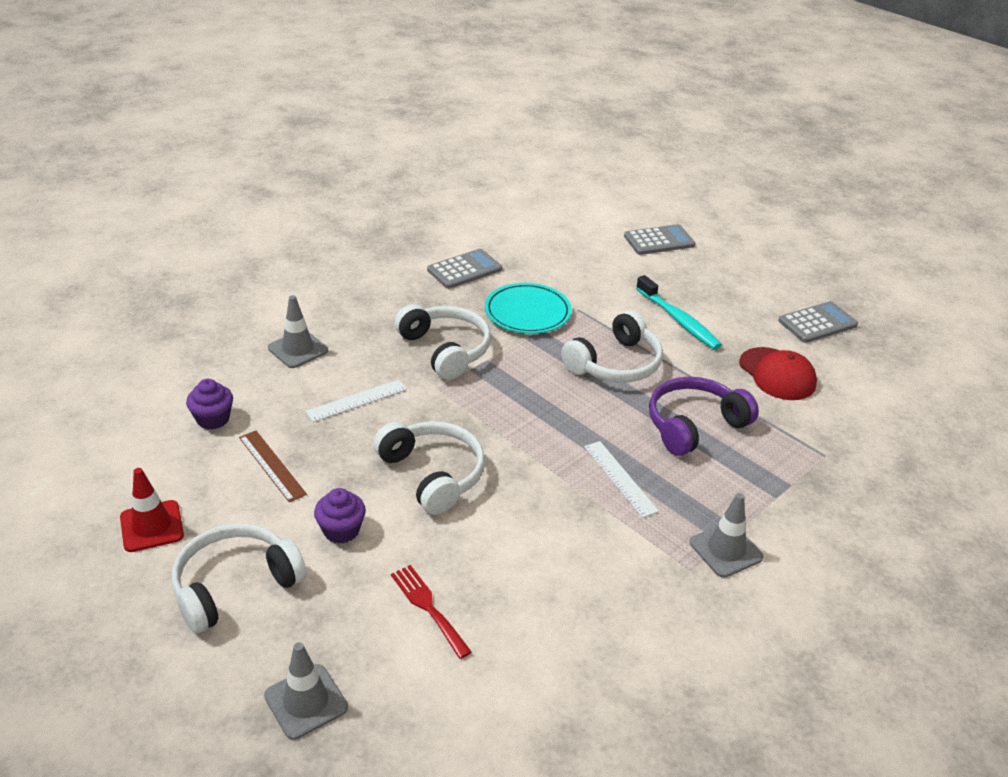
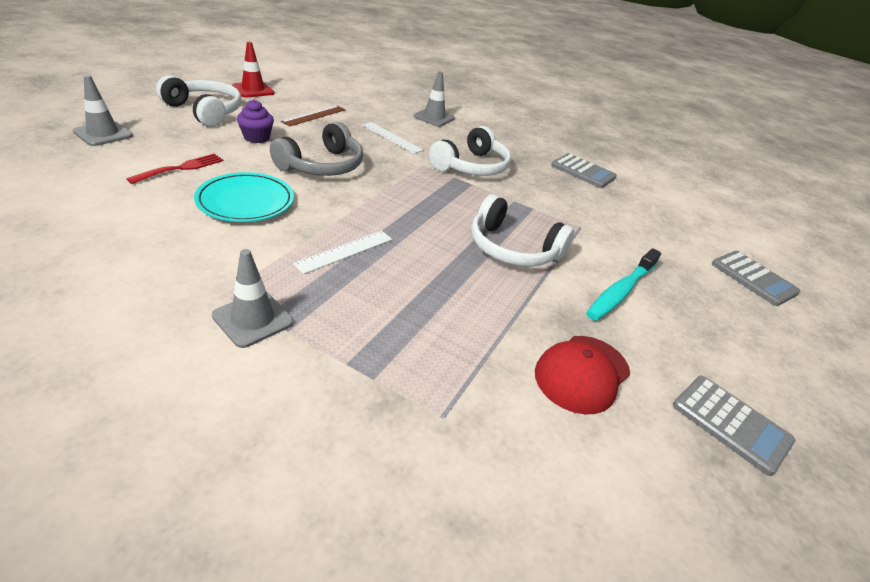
camera: 70 degrees right, 0 degrees up
purple cupcake [186,379,233,429] -> none
white headphones [373,421,485,515] -> grey headphones [270,122,363,176]
turquoise plate [485,283,572,334] -> turquoise plate moved to [194,172,294,222]
purple headphones [649,376,759,456] -> none

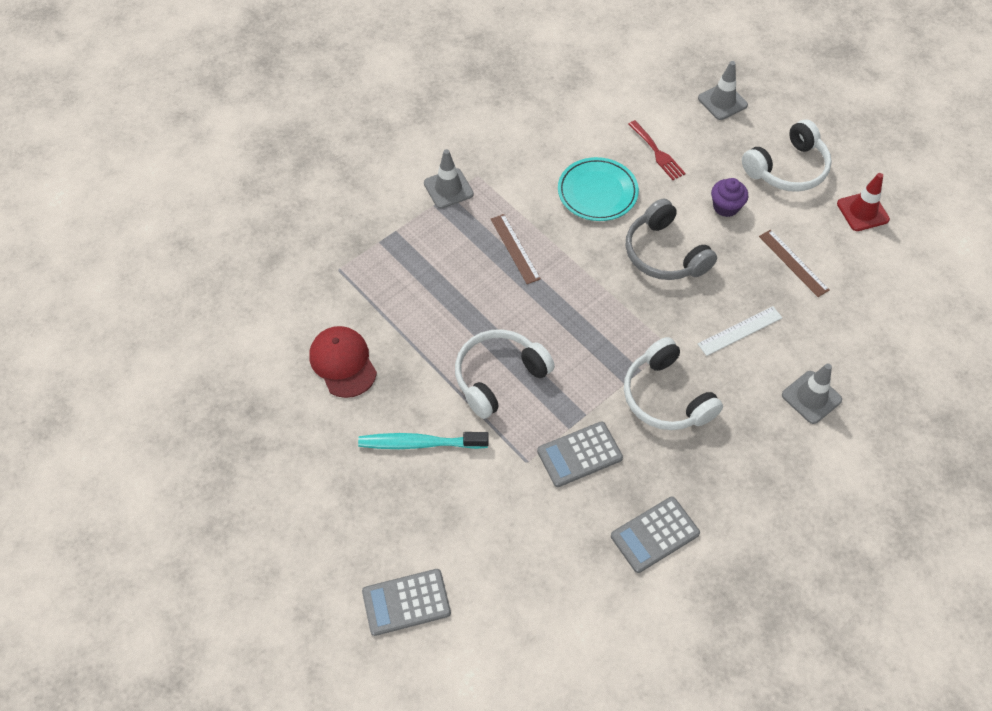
camera: 115 degrees right, 20 degrees up
white ruler [293,231,392,274] -> brown ruler [491,214,541,284]
turquoise toothbrush [586,248,661,321] -> turquoise toothbrush turned 60 degrees counterclockwise [358,432,489,449]
grey calculator [673,376,795,476] -> grey calculator moved to [537,421,623,487]

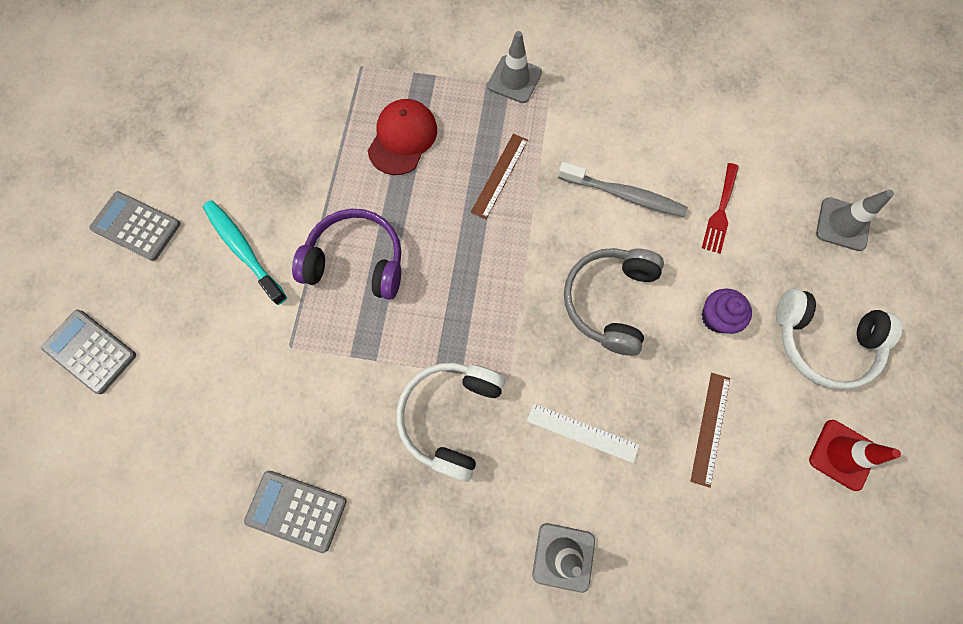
camera: 50 degrees right, 15 degrees up
red cap [309,326,377,398] -> red cap moved to [368,99,437,175]
white headphones [455,329,555,419] -> purple headphones [292,209,401,300]
grey calculator [537,421,623,487] -> grey calculator moved to [89,191,180,261]
turquoise plate [558,157,639,221] -> grey toothbrush [558,162,688,217]

